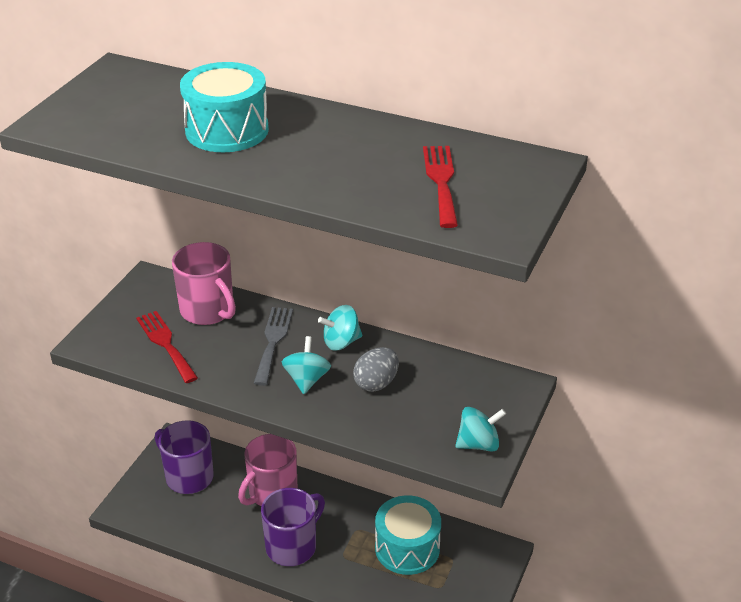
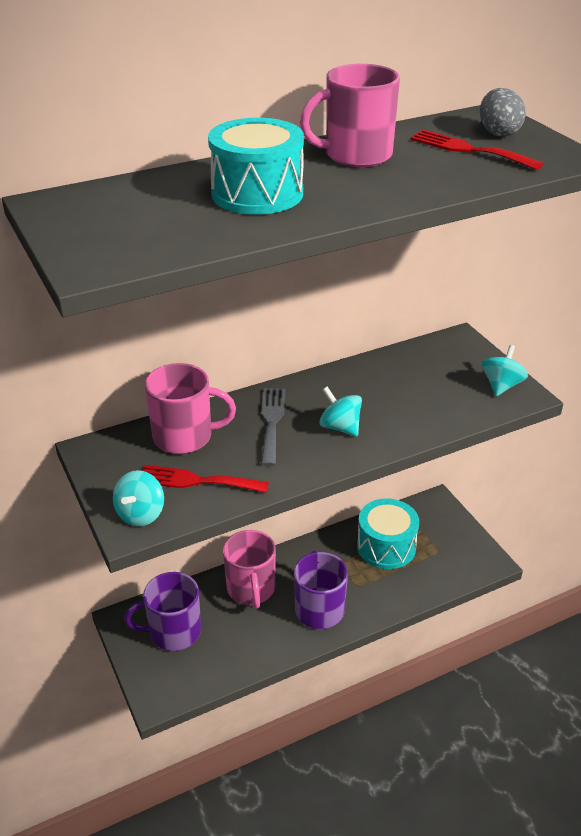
camera: 50 degrees left, 0 degrees up
grey fork [254,307,293,386] -> grey fork turned 45 degrees clockwise [261,388,286,466]
turquoise spinning top [318,305,362,351] -> turquoise spinning top moved to [113,470,164,526]
grey egg [353,347,399,392] -> grey egg moved to [480,88,526,137]
none -> pink mug [300,64,400,167]

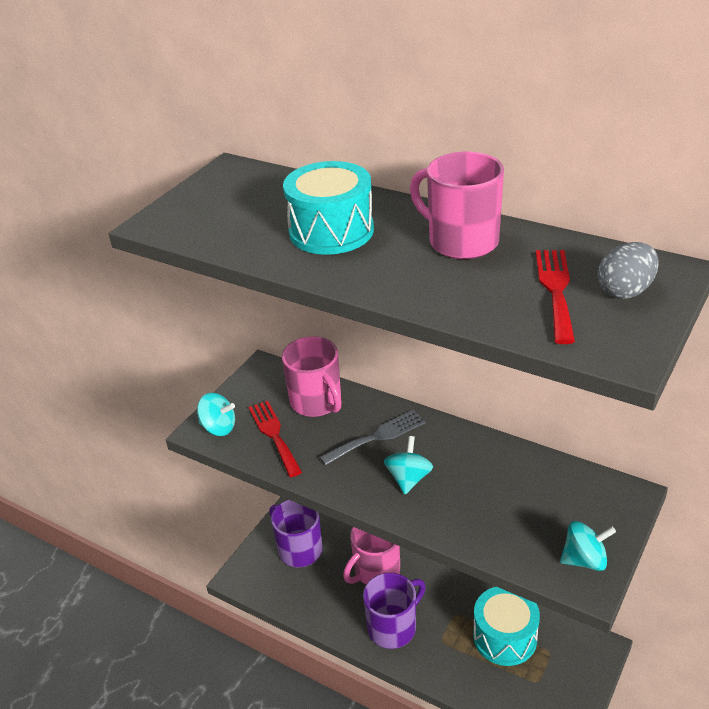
camera: 60 degrees right, 0 degrees up
turquoise spinning top [113,470,164,526] -> turquoise spinning top turned 150 degrees counterclockwise [197,393,235,436]

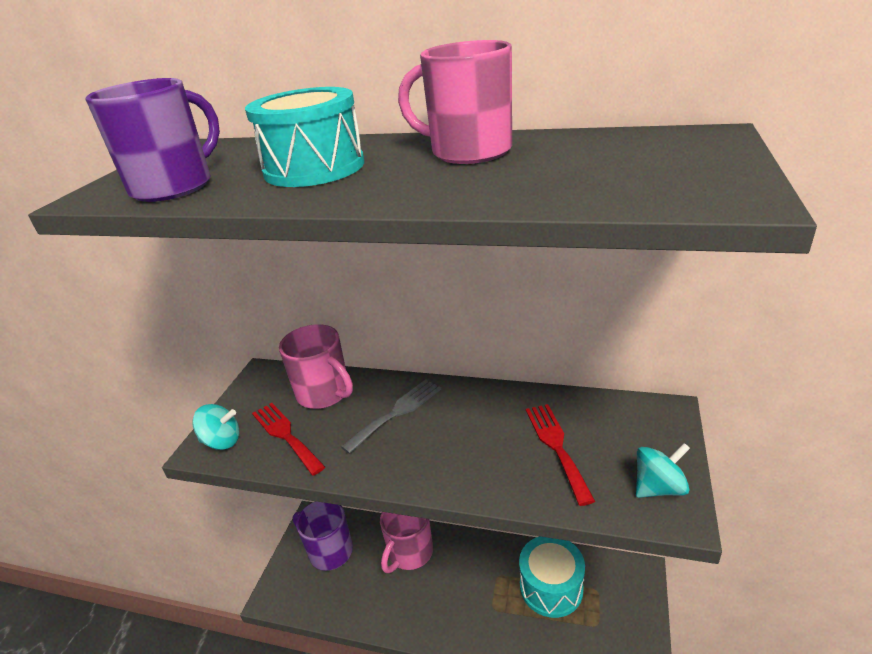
camera: 15 degrees left, 5 degrees down
purple mug [363,573,426,649] -> purple mug moved to [85,78,220,202]
turquoise spinning top [384,436,433,494] -> none
red fork [536,250,575,344] -> red fork moved to [526,404,595,506]
grey egg [597,242,659,299] -> none

